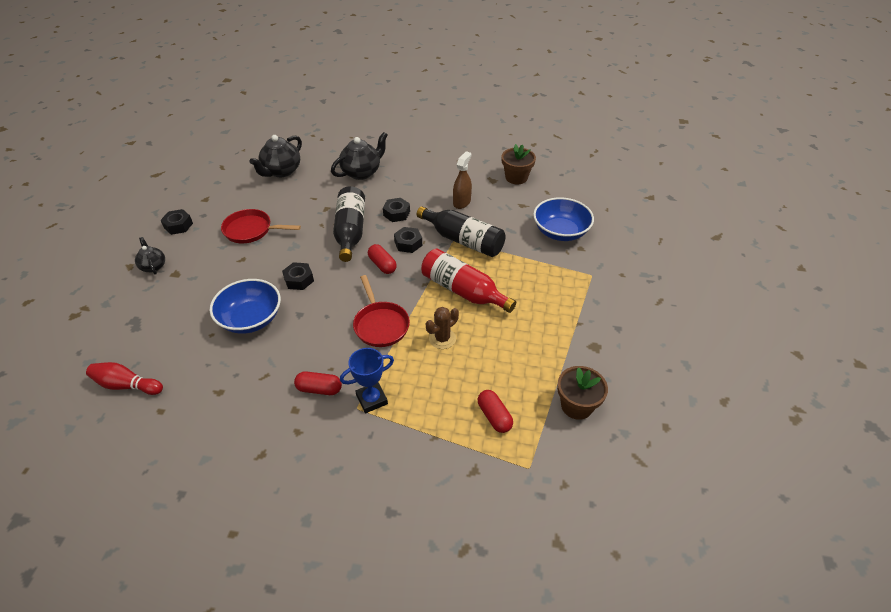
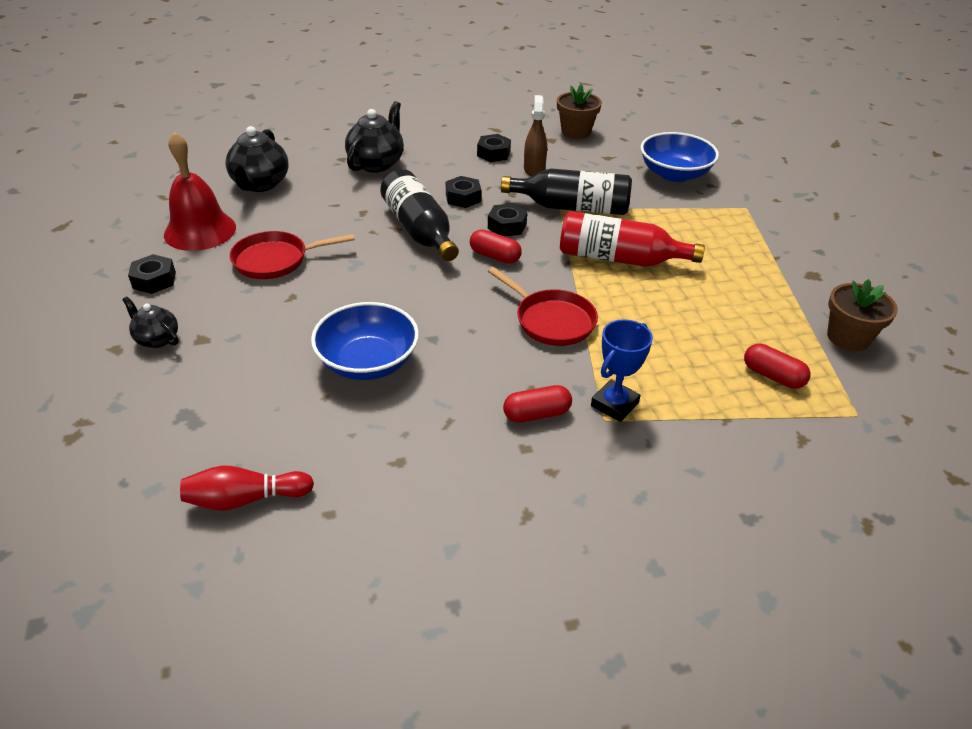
camera: 25 degrees left, 5 degrees down
black nut [282,262,314,290] -> black nut moved to [477,134,511,162]
brown cactus [426,307,459,349] -> none
none -> red bell [164,132,236,251]

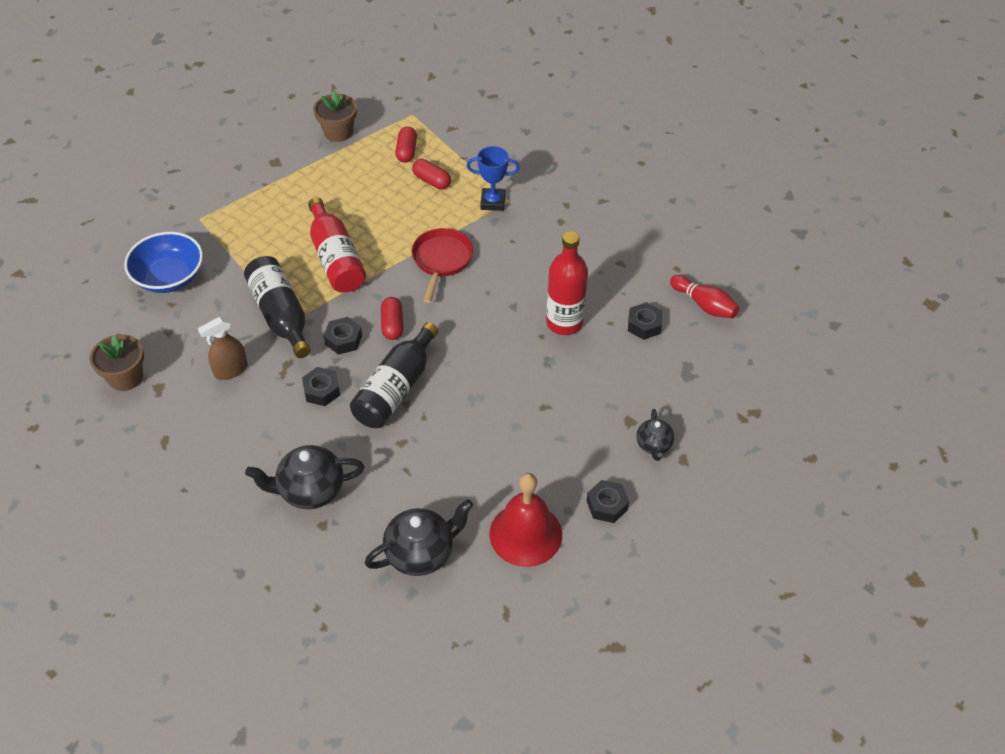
camera: 125 degrees left, 10 degrees up
red pan [229,231,355,279] -> none
blue bowl [311,302,419,380] -> red bottle [546,231,588,335]
black nut [477,134,511,162] -> black nut moved to [628,302,663,340]
red capsule [503,385,572,423] -> red capsule moved to [412,159,451,189]

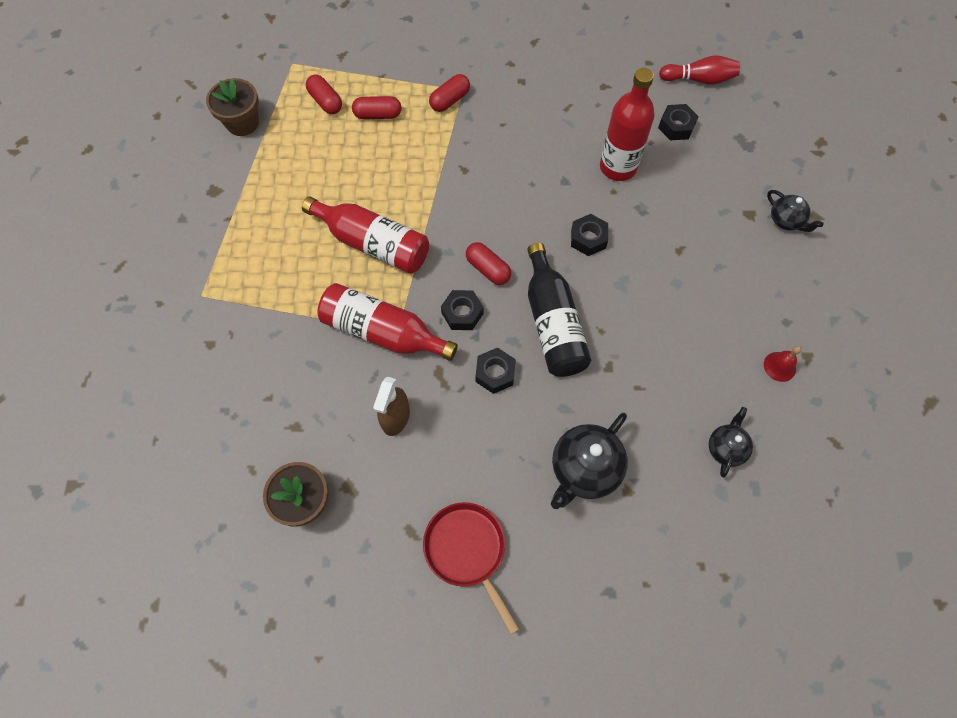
camera: 40 degrees left, 15 degrees up
blue bowl [124,232,203,293] -> none
black bottle [244,256,311,358] -> red bottle [317,283,458,361]
black teapot [365,499,473,576] -> black teapot [709,407,753,477], size x0.58
red pan [412,228,473,303] -> red pan moved to [423,502,519,635]
blue trophy [466,146,520,211] -> red capsule [429,74,470,112]
red bell [489,473,562,567] -> red bell [764,346,802,382], size x0.44
black nut [586,480,629,523] -> black nut moved to [571,214,608,256]

